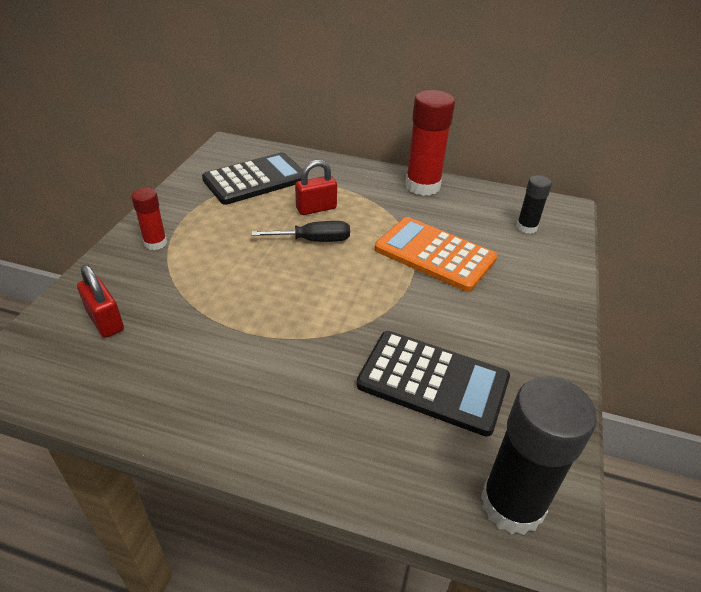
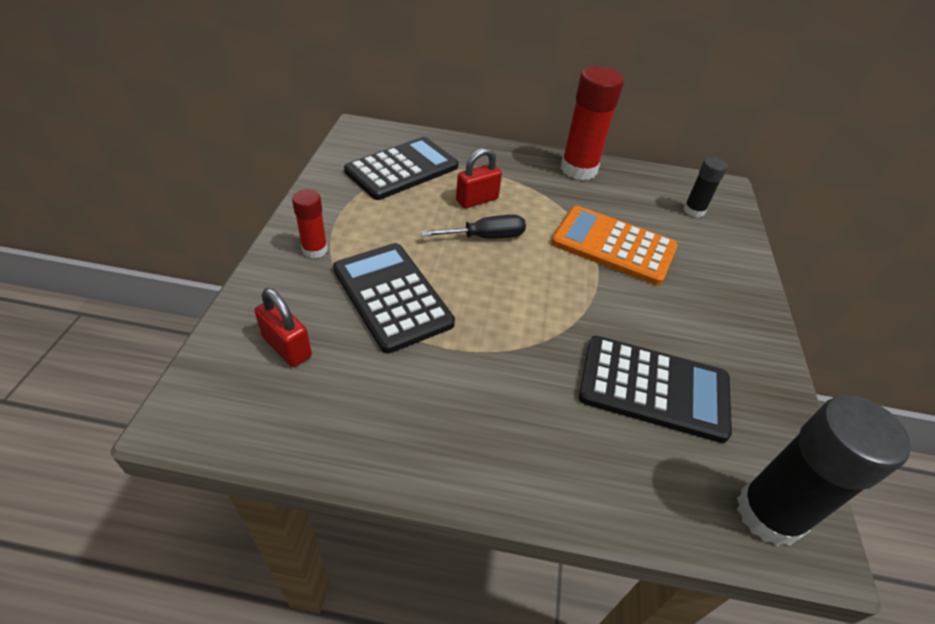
camera: 10 degrees left, 5 degrees up
none -> black calculator [333,243,455,353]

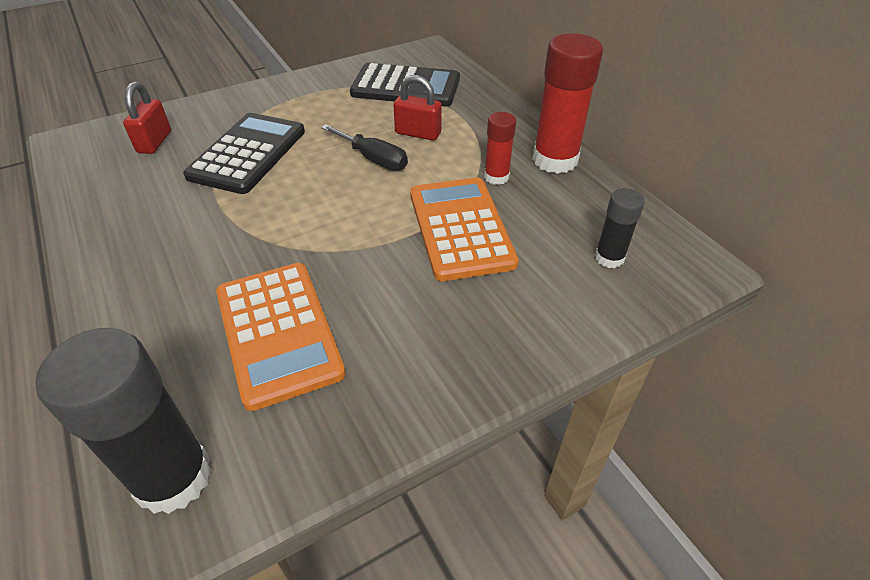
camera: 55 degrees right, 0 degrees up
red glue stick [292,189,328,258] -> red glue stick moved to [484,112,516,185]
black calculator [579,336,732,443] -> orange calculator [216,263,346,411]

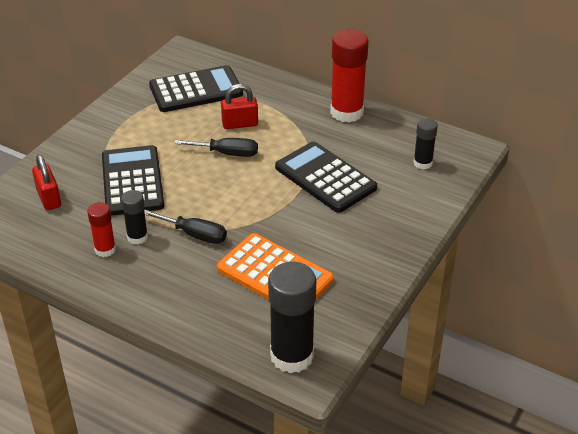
camera: 30 degrees left, 5 degrees down
orange calculator [410,178,519,281] -> black calculator [275,141,377,213]
red glue stick [484,112,516,185] -> red glue stick moved to [87,202,116,257]
none -> black glue stick [121,190,148,244]
none -> black screwdriver [144,210,227,244]

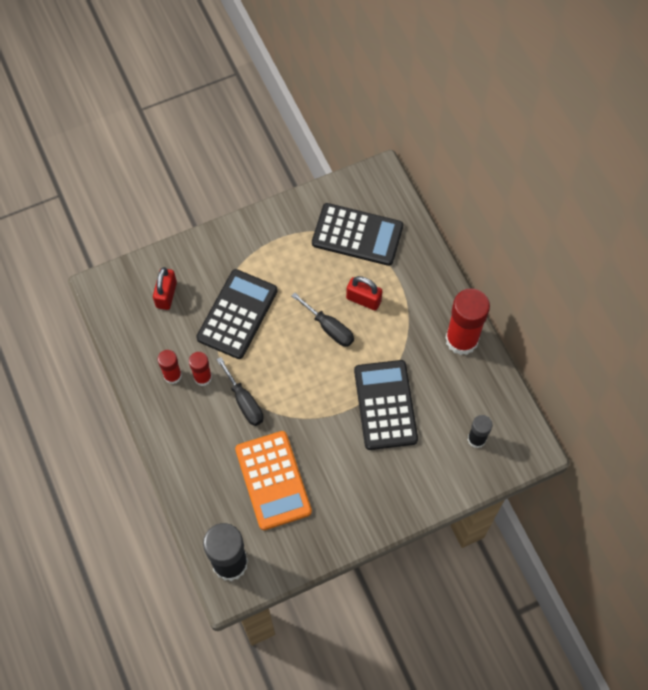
camera: 35 degrees right, 25 degrees up
black glue stick [121,190,148,244] -> red glue stick [189,352,212,386]

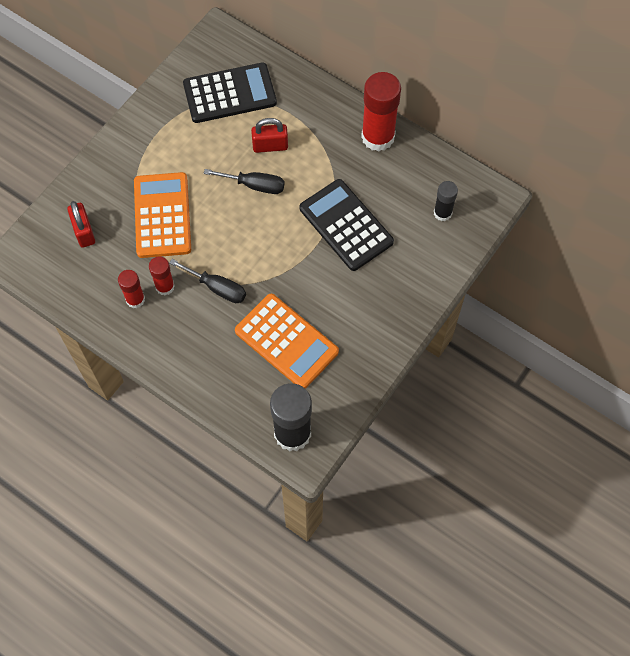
camera: 30 degrees left, 0 degrees up
black calculator [196,269,278,359] -> orange calculator [134,172,191,258]

